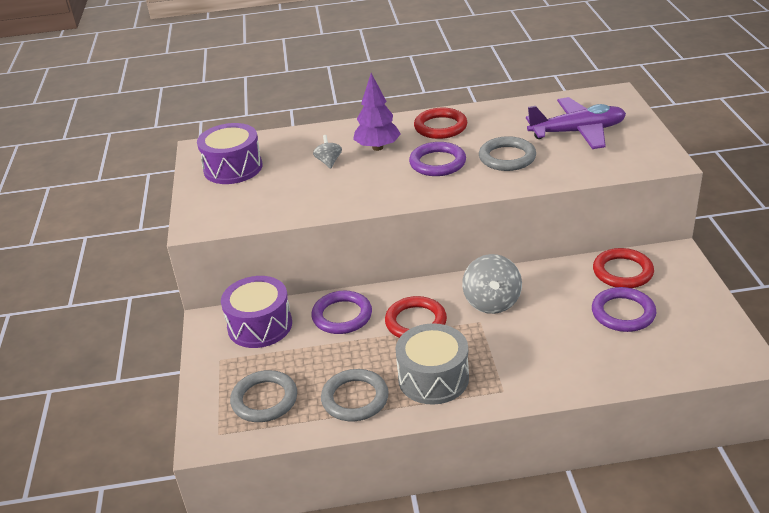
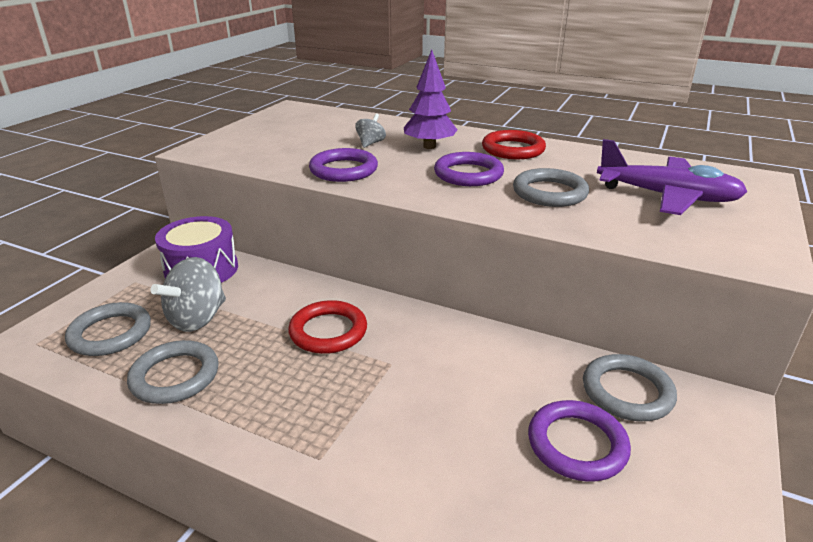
camera: 30 degrees right, 5 degrees down
purple drum [197,123,263,184] -> none
purple ring [311,291,372,334] -> purple ring moved to [309,148,378,182]
grey drum [395,323,469,405] -> none
grey spinning top [462,254,522,314] -> grey spinning top moved to [150,257,226,332]
red ring [593,248,654,288] -> grey ring [583,354,677,421]

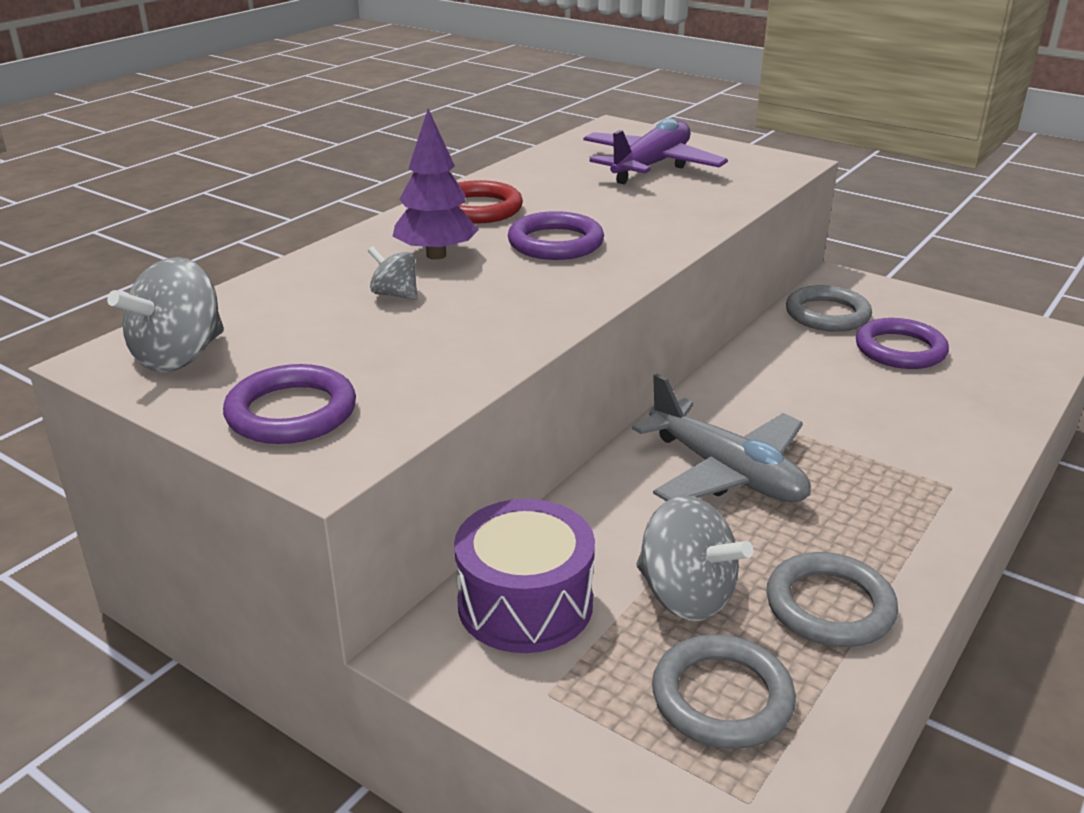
camera: 80 degrees left, 0 degrees up
red ring [288,300,367,354] -> grey plane [632,373,811,502]
purple ring [309,148,378,182] -> purple ring moved to [223,364,356,444]
grey ring [513,168,589,207] -> none
none -> grey spinning top [107,257,224,372]

